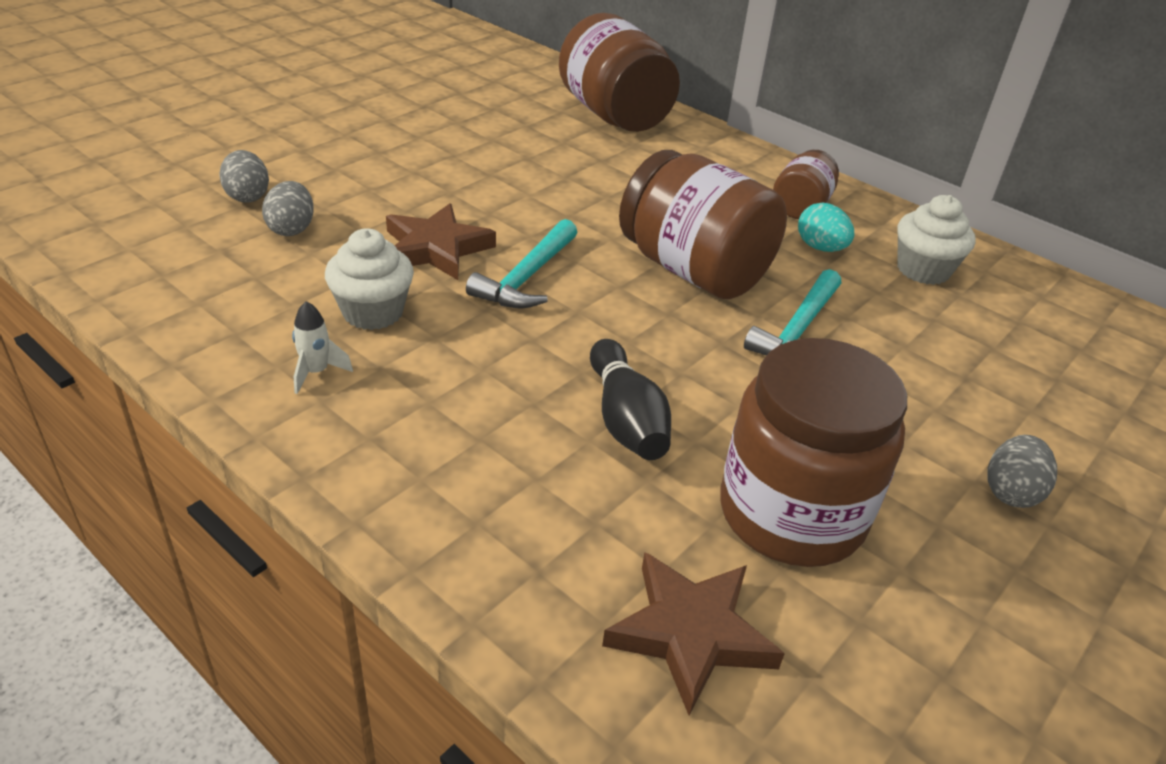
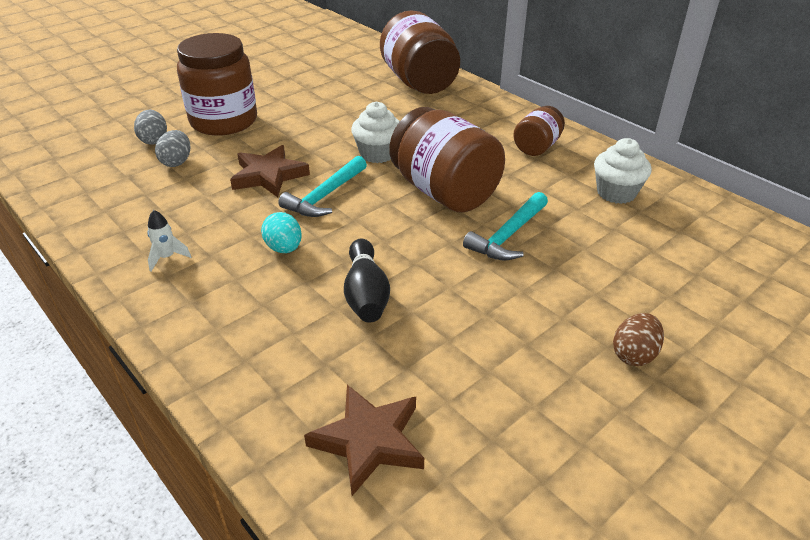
camera: 10 degrees right, 0 degrees up
white cupcake [325,228,414,330] -> white cupcake moved to [351,101,400,163]
brown jar [720,338,907,567] -> brown jar moved to [177,33,257,136]
turquoise egg [798,203,854,252] -> turquoise egg moved to [261,212,302,253]
grey egg [987,435,1057,508] -> brown egg [613,313,664,366]

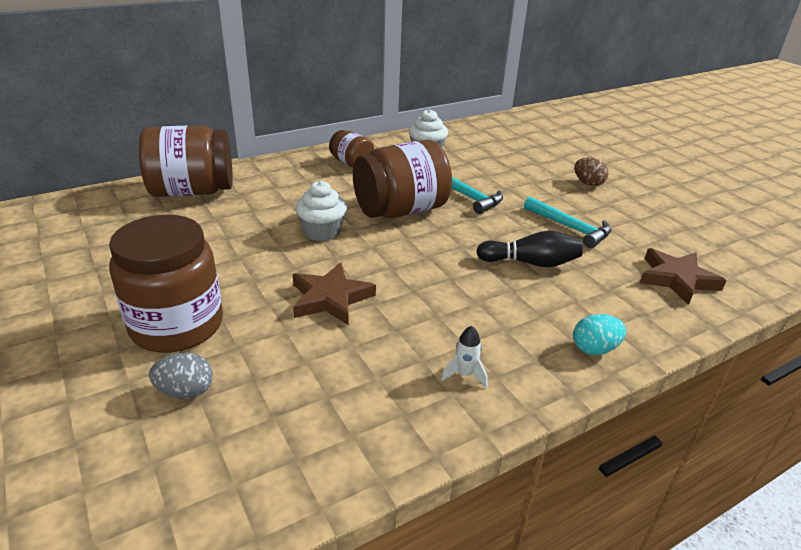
camera: 80 degrees left, 5 degrees down
grey egg [155,130,190,167] -> none
turquoise egg [261,212,302,253] -> turquoise egg moved to [573,314,626,355]
turquoise hammer [278,156,367,217] -> turquoise hammer moved to [524,197,611,248]

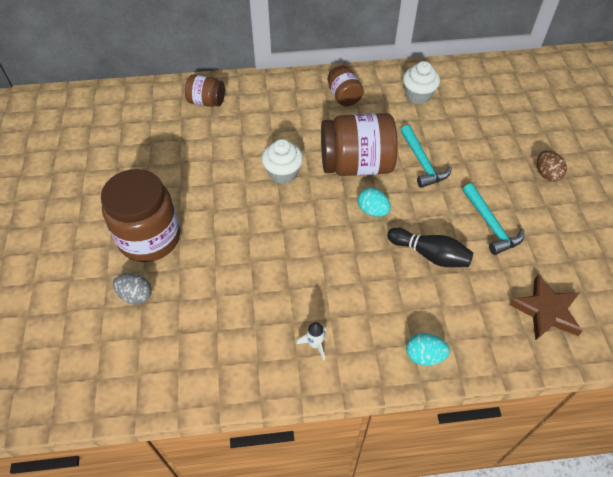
camera: 25 degrees right, 20 degrees up
brown jar [139,126,233,197] -> brown jar [185,75,225,107], size x0.53
brown star [293,263,376,325] -> none
none -> turquoise egg [358,188,391,217]

